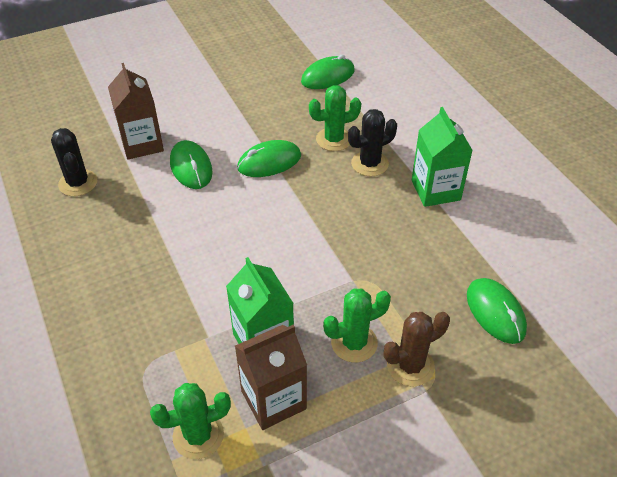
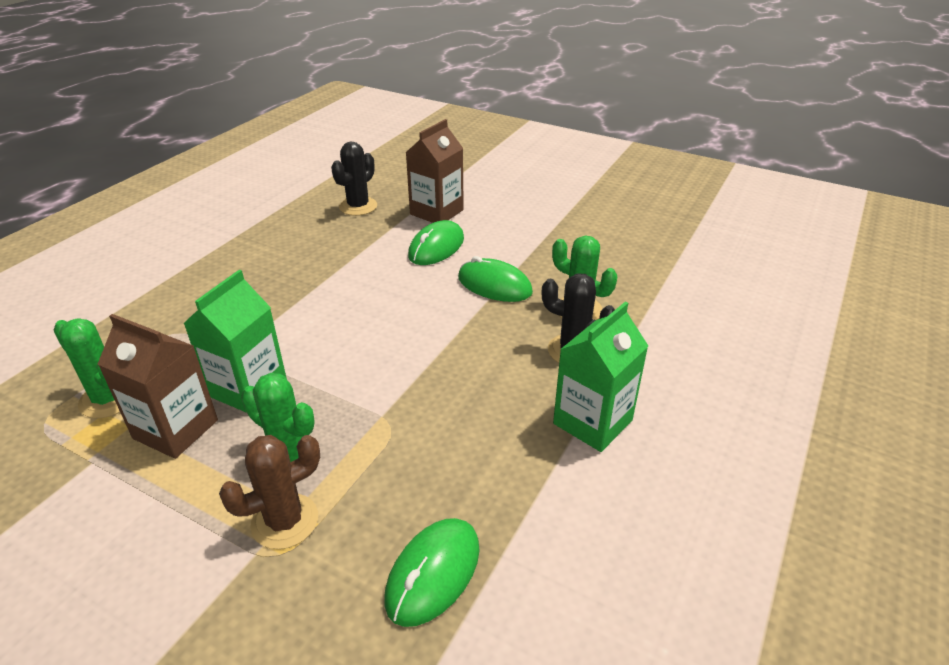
camera: 55 degrees right, 10 degrees down
green mouse [301,55,355,89] -> none
brown cactus [384,312,450,387] -> brown cactus turned 60 degrees counterclockwise [219,435,320,549]

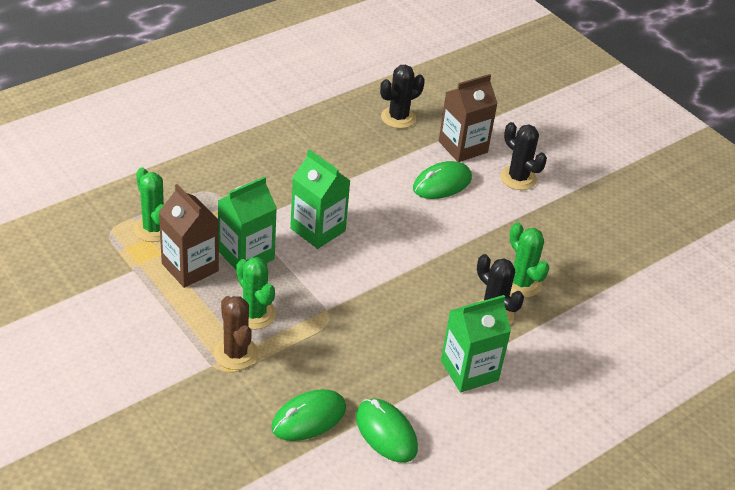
camera: 20 degrees right, 5 degrees up
brown cactus [219,435,320,549] -> brown cactus turned 75 degrees clockwise [214,296,258,370]
green mouse [458,256,533,302] -> green mouse moved to [356,399,418,463]
none -> green carton [290,149,350,249]
none -> black cactus [500,122,547,190]

